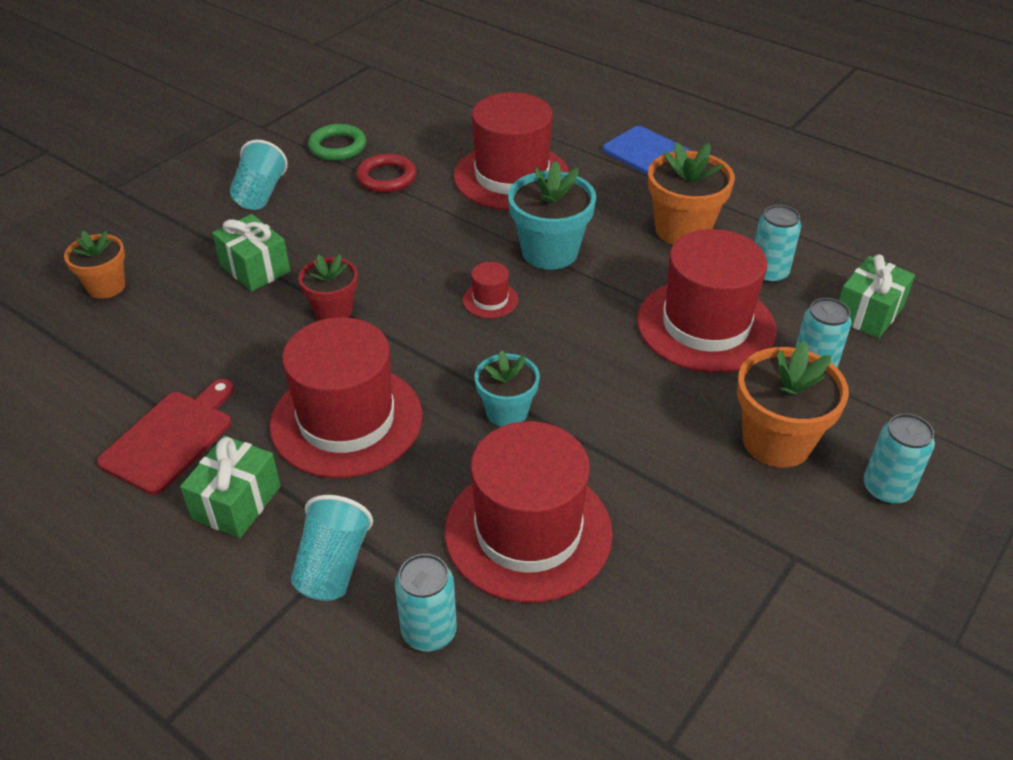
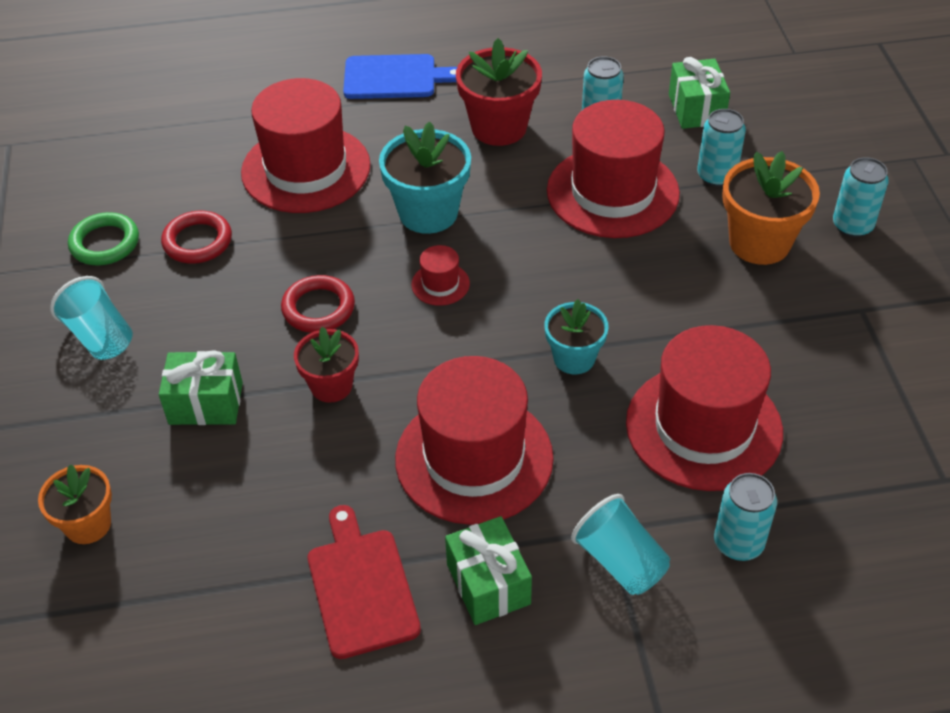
camera: 45 degrees left, 5 degrees up
orange flower pot [648,142,735,245] -> red flower pot [456,38,542,146]
none -> red ring [281,275,355,333]

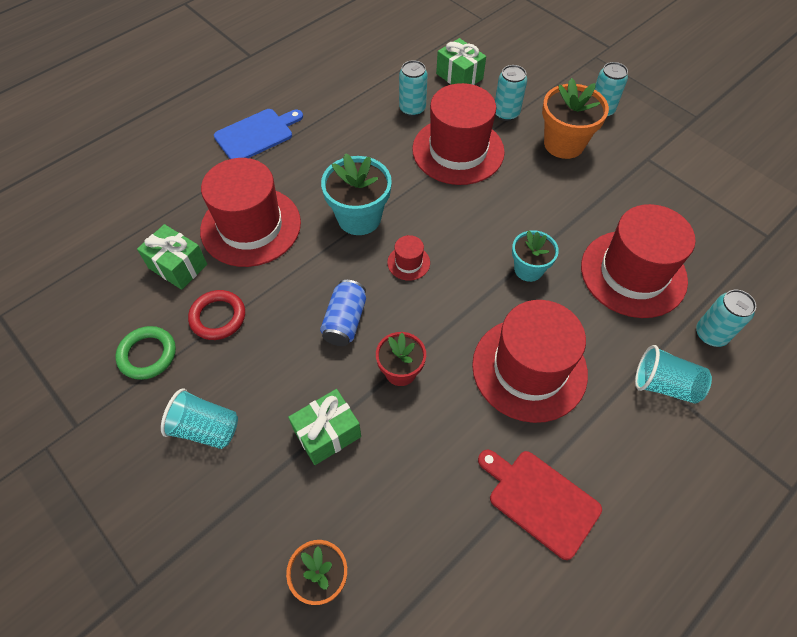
camera: 35 degrees left, 10 degrees up
red ring [281,275,355,333] -> blue can [320,280,366,346]
green gift [445,516,532,625] -> green gift moved to [137,224,207,290]
red flower pot [456,38,542,146] -> none

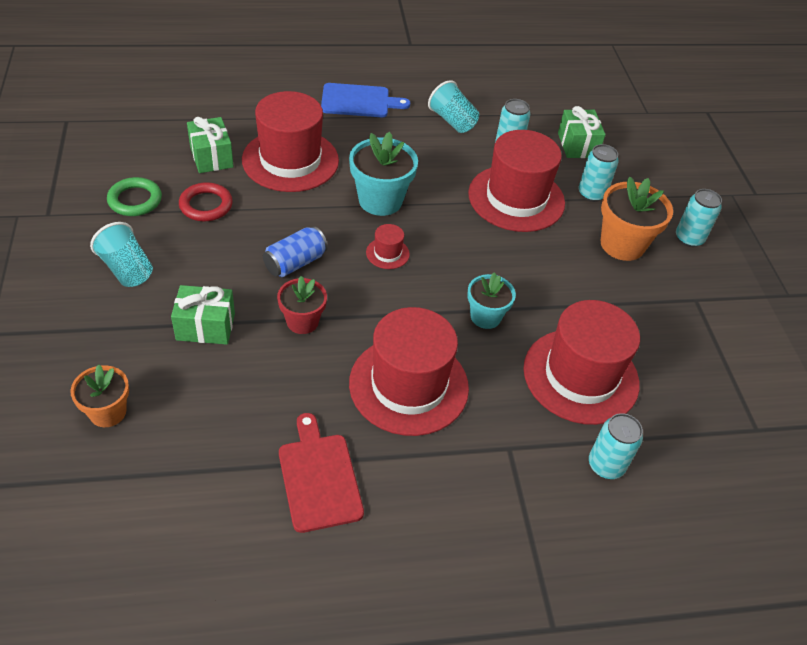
camera: 30 degrees right, 10 degrees down
turquoise cup [635,345,712,404] -> turquoise cup moved to [428,80,479,133]

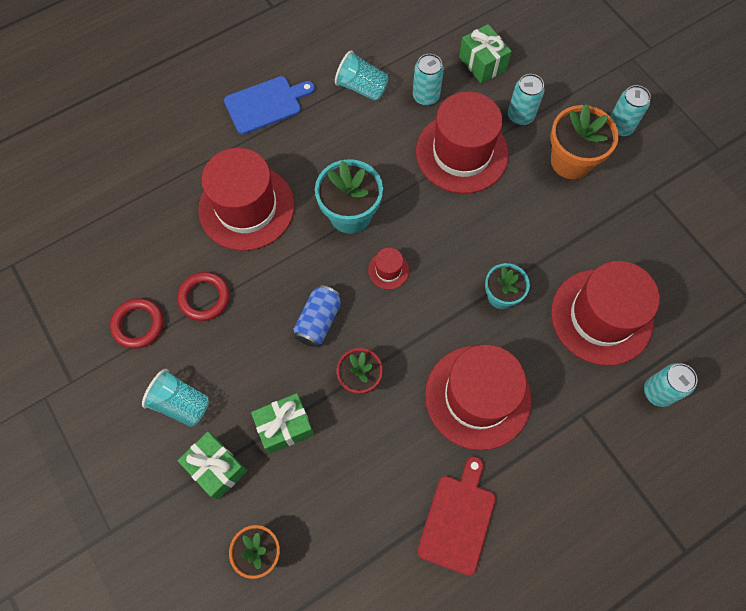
camera: 20 degrees left, 20 degrees up
green ring [107,177,162,216] -> red ring [110,298,163,349]
green gift [187,117,234,173] -> green gift moved to [178,432,247,500]
red cutting board [279,413,364,533] -> red cutting board turned 60 degrees clockwise [417,456,496,576]

